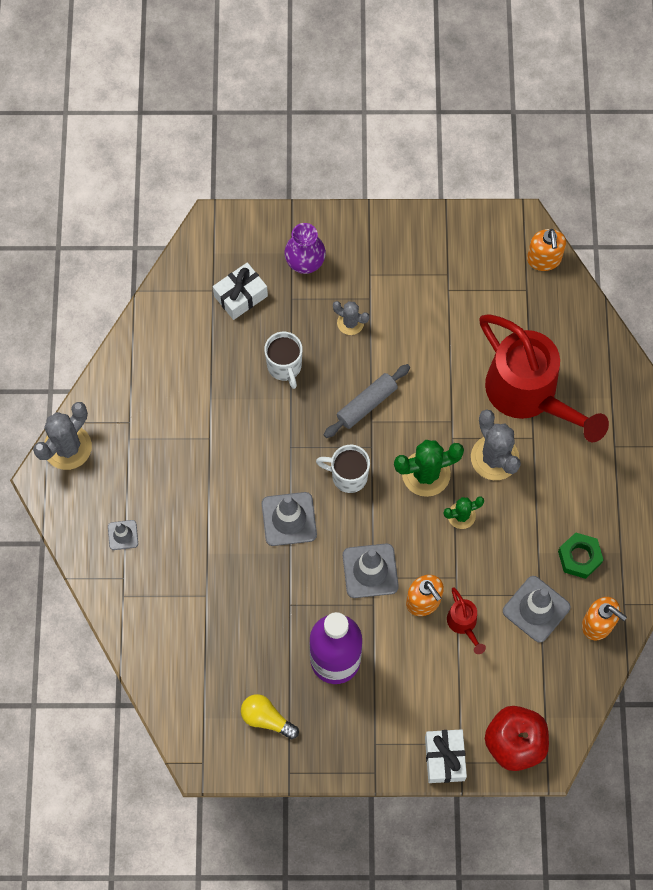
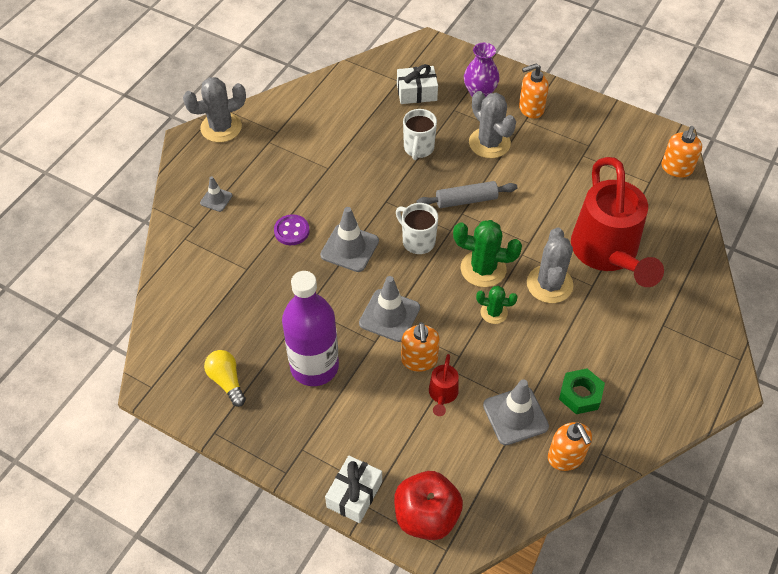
camera: 30 degrees right, 15 degrees down
grey cactus [333,301,369,335] -> grey cactus [469,91,516,158], size x1.74
none -> purple button [274,214,310,245]
none -> orange soap dispenser [519,63,549,119]

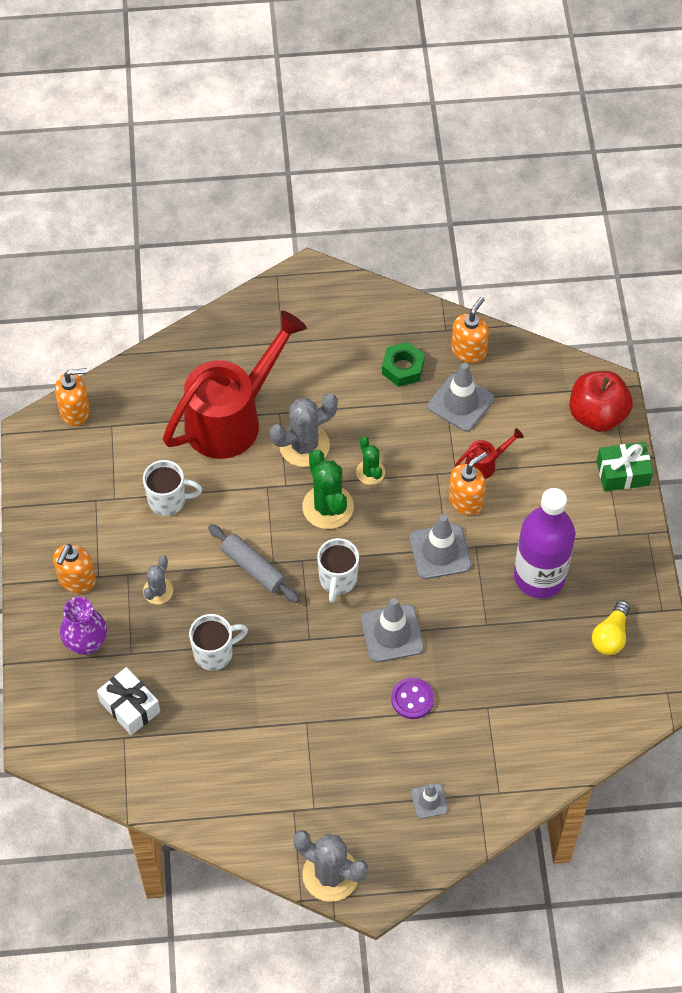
camera: 125 degrees left, 5 degrees up
white gift [325,456,382,523] -> green gift [597,442,653,492]
grey cactus [469,91,516,158] -> grey cactus [143,555,173,604], size x0.57
orange soap dispenser [519,63,549,119] -> orange soap dispenser turned 75 degrees clockwise [53,544,96,593]
none -> white mug [143,460,202,516]

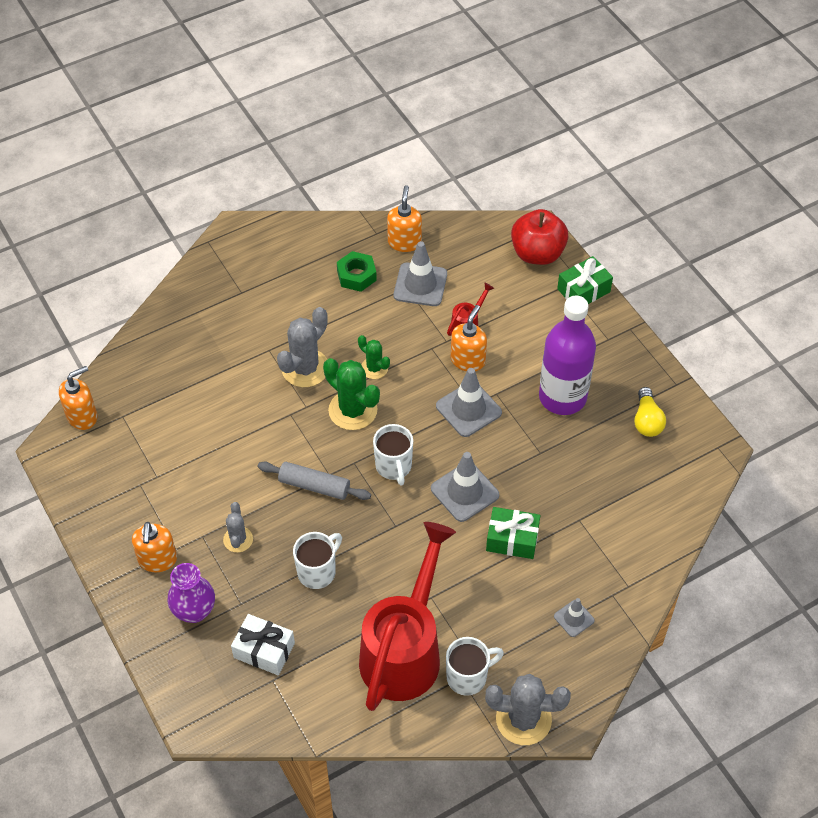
camera: 25 degrees left, 5 degrees down
white mug [143,460,202,516] -> white mug moved to [446,637,504,696]
red watering can [163,311,307,459] -> red watering can moved to [359,522,456,711]
purple button [391,678,434,719] -> green gift [486,507,540,559]

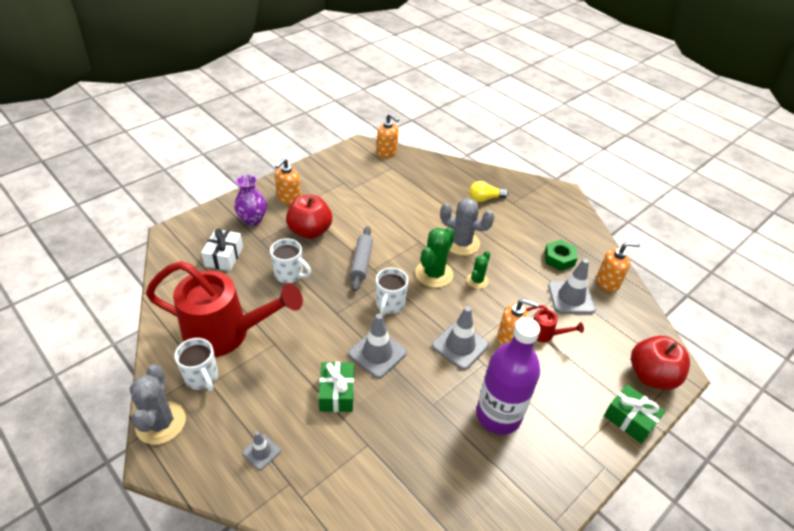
camera: 75 degrees right, 10 degrees down
orange soap dispenser [132,522,177,572] -> orange soap dispenser turned 45 degrees counterclockwise [275,158,301,205]
grey cactus [223,502,253,552] -> red apple [286,195,332,239]
white mug [373,424,413,486] -> white mug turned 45 degrees counterclockwise [376,268,408,316]
yellow light bulb [634,387,666,437] -> yellow light bulb moved to [469,181,508,202]

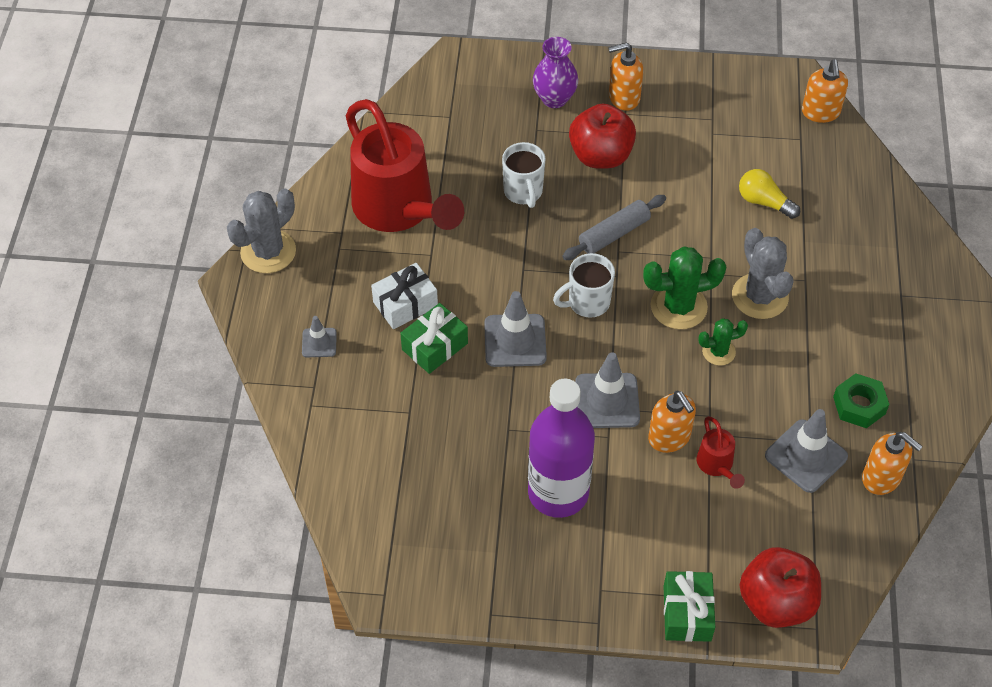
camera: 50 degrees right, 10 degrees up
white mug [175,338,218,391] -> none
white gift [201,228,243,271] -> white gift moved to [371,263,438,329]
yellow light bulb [469,181,508,202] -> yellow light bulb moved to [739,169,800,219]

